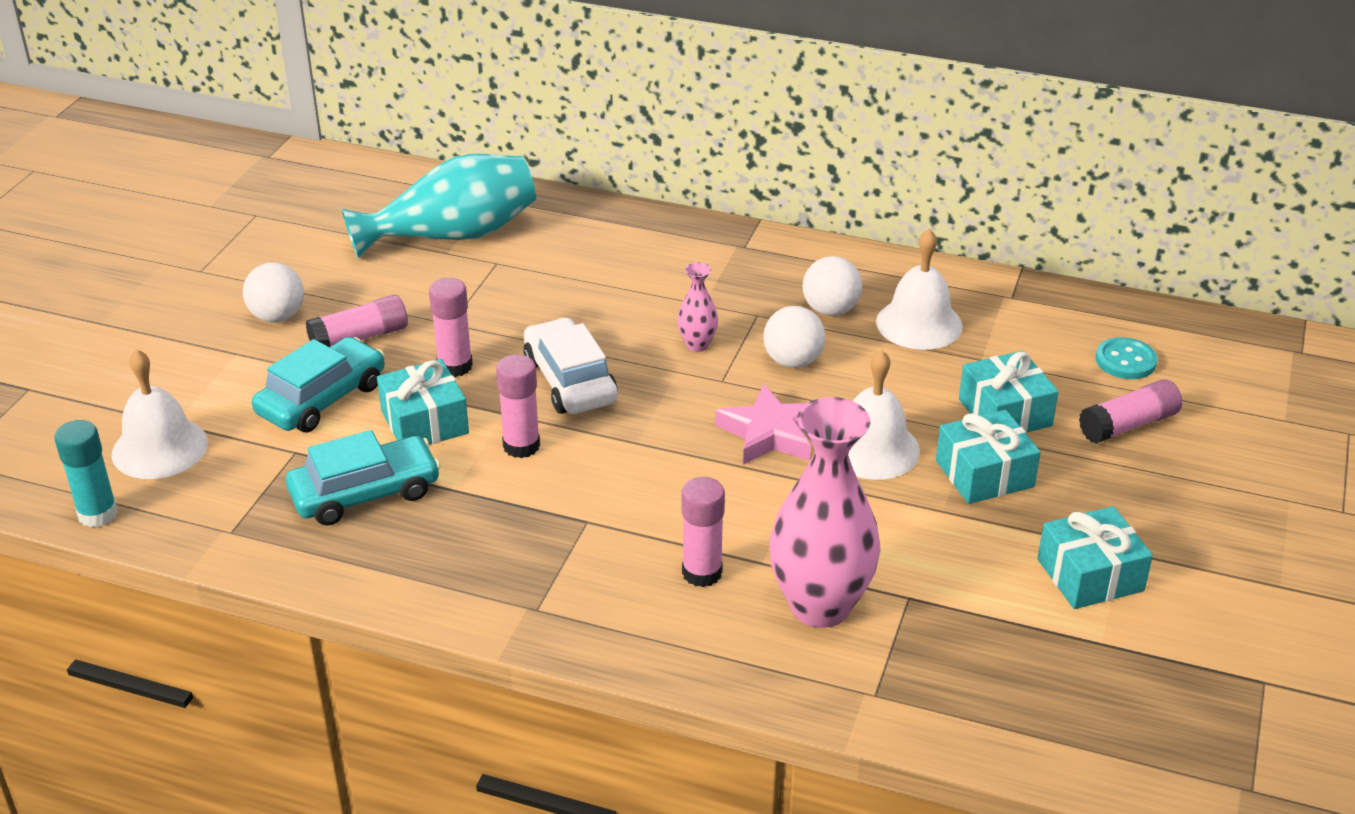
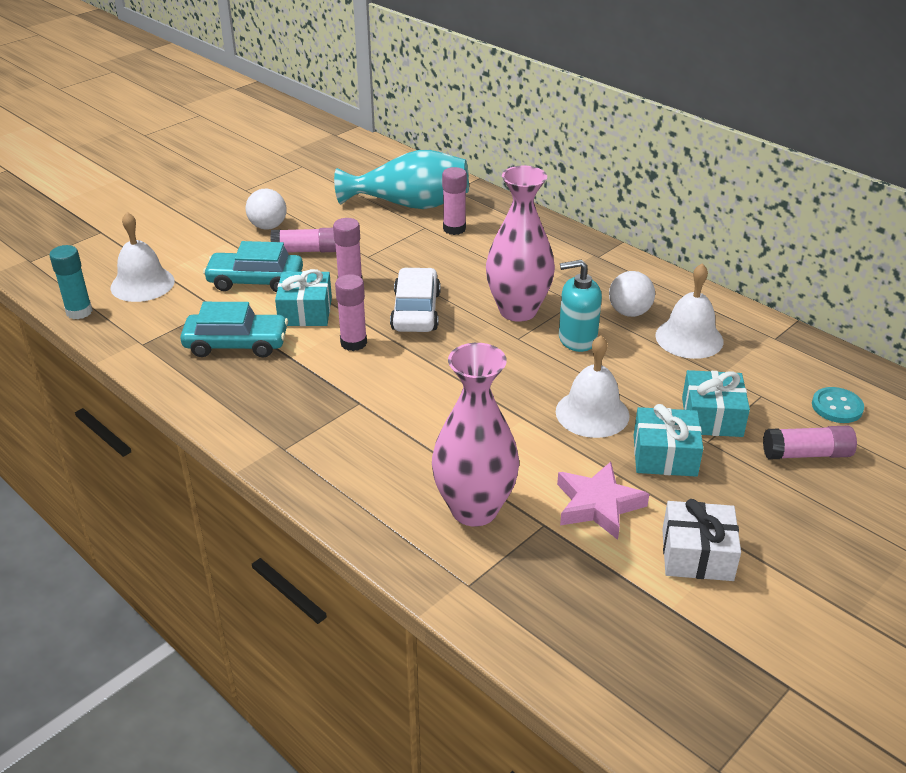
camera: 25 degrees right, 0 degrees up
turquoise car [252,337,385,432] -> turquoise car turned 150 degrees counterclockwise [203,241,303,293]
pink vase [677,262,718,352] -> pink vase [486,166,555,322], size x2.21
pink glue stick [682,477,725,587] -> pink glue stick moved to [442,167,467,235]
pink star [715,384,811,465] -> pink star moved to [557,462,649,540]
white ball [763,306,825,368] -> turquoise soap dispenser [559,260,602,352]
turquoise gift [1037,506,1153,609] -> white gift [662,499,741,581]

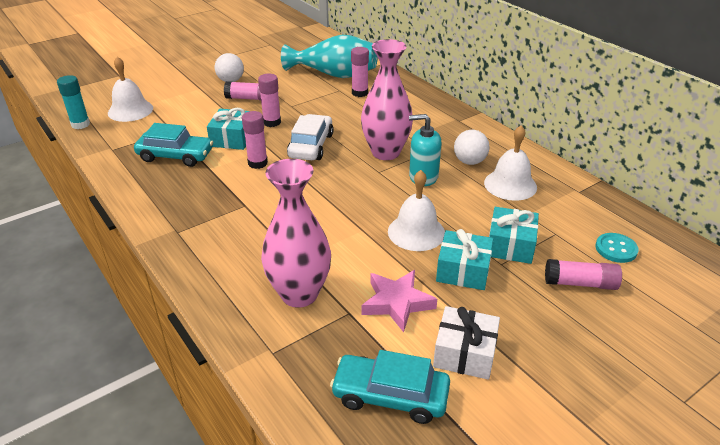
camera: 10 degrees right, 0 degrees up
turquoise car [203,241,303,293] -> turquoise car moved to [330,350,450,424]

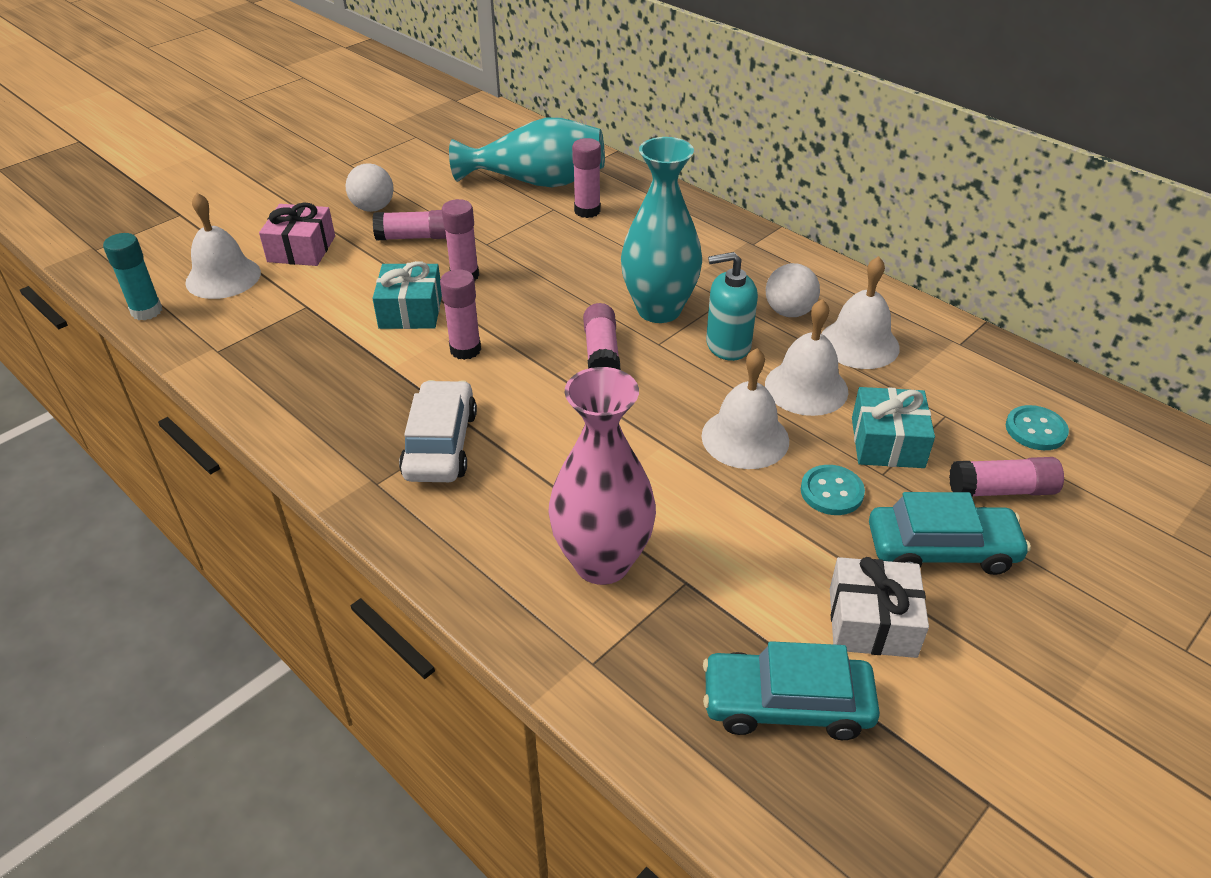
camera: 10 degrees left, 5 degrees up
turquoise car [134,123,213,167] -> turquoise car moved to [869,492,1031,575]
white car [287,114,333,160] -> white car moved to [399,380,477,482]
pink vase [361,39,413,160] -> turquoise vase [621,137,702,323]
pink star [362,270,437,333] -> none
turquoise gift [436,229,493,290] -> turquoise button [801,465,865,515]
none -> pink gift [259,202,335,266]
none -> pink glue stick [583,303,621,370]
none -> white bell [765,299,848,416]

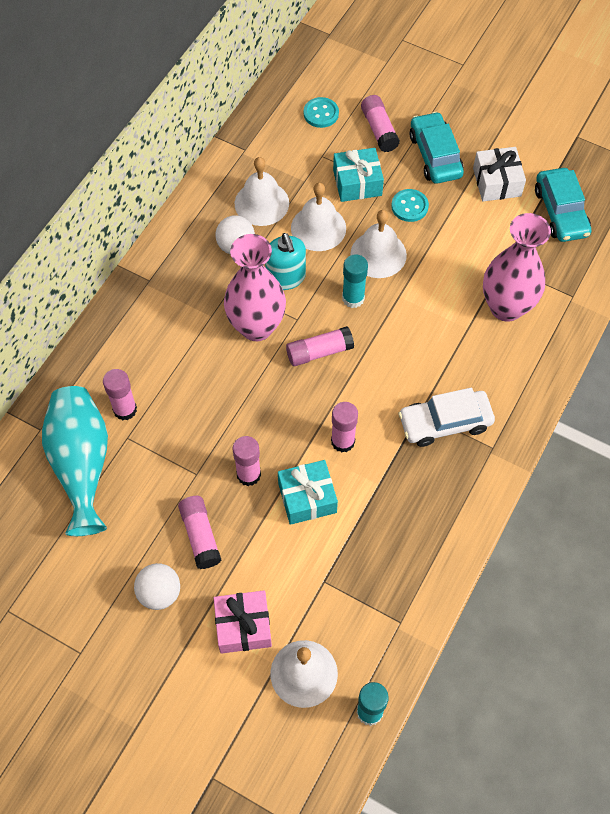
camera: 105 degrees left, 20 degrees up
turquoise vase [621,137,702,323] -> pink vase [224,234,286,341]
none -> turquoise glue stick [342,254,368,308]

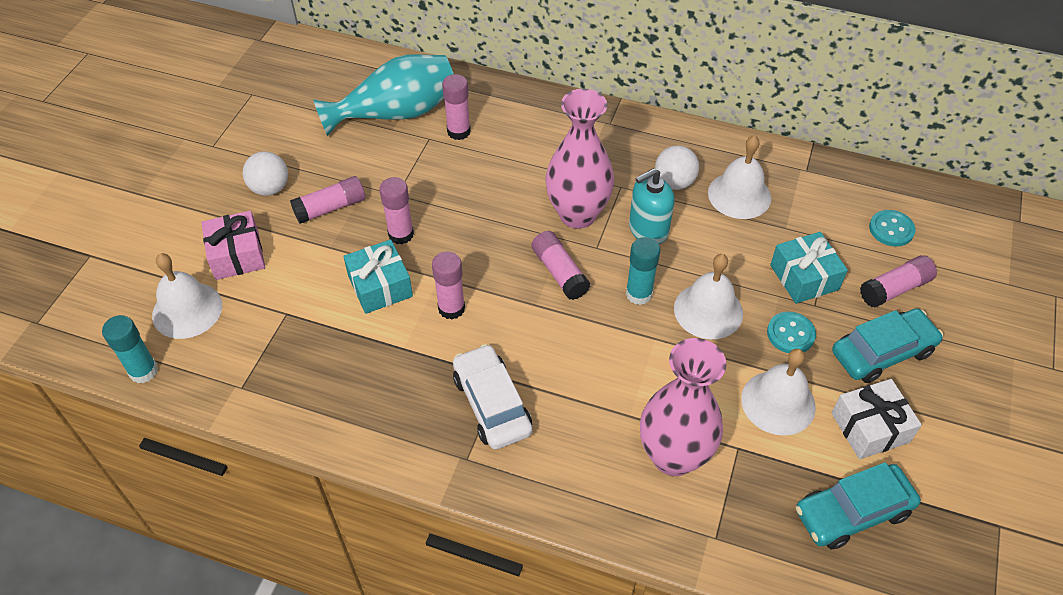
camera: 80 degrees right, 10 degrees down
white bell [291,183,346,251] -> white bell moved to [741,349,816,436]

